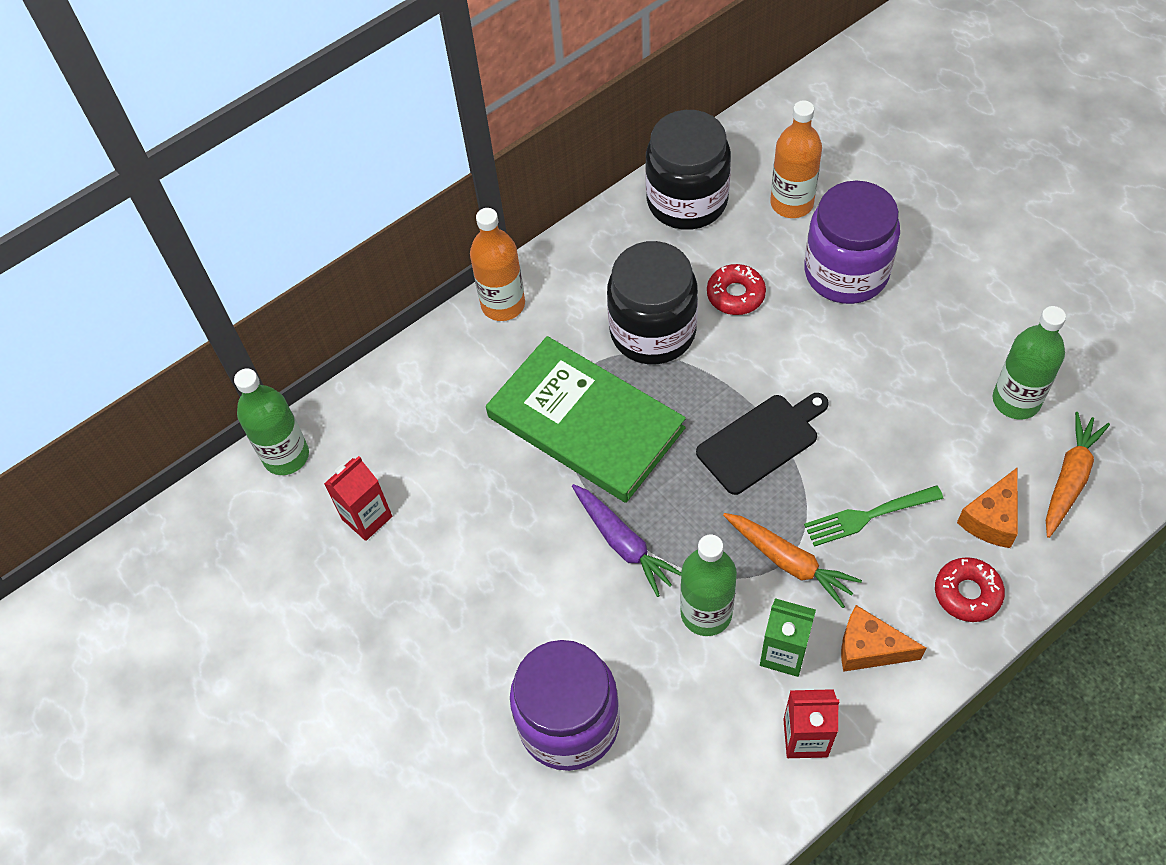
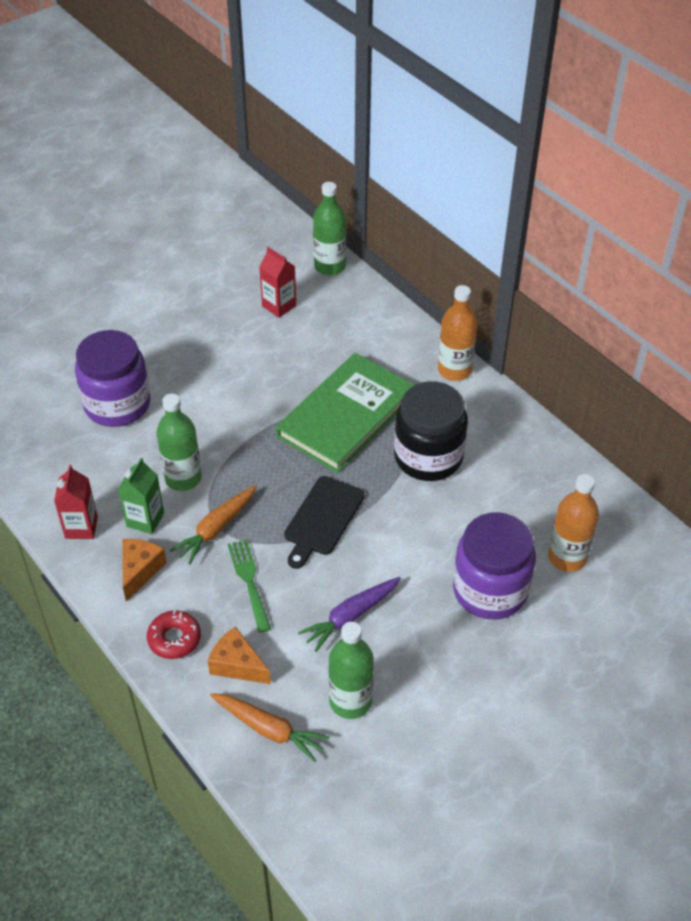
camera: 85 degrees right, 10 degrees down
purple carrot [572,484,681,597] -> purple carrot moved to [298,577,401,652]
black jar [645,110,731,230] -> none
black cutting board [696,393,829,495] -> black cutting board turned 60 degrees clockwise [284,476,365,569]
red donut [707,264,766,315] -> none

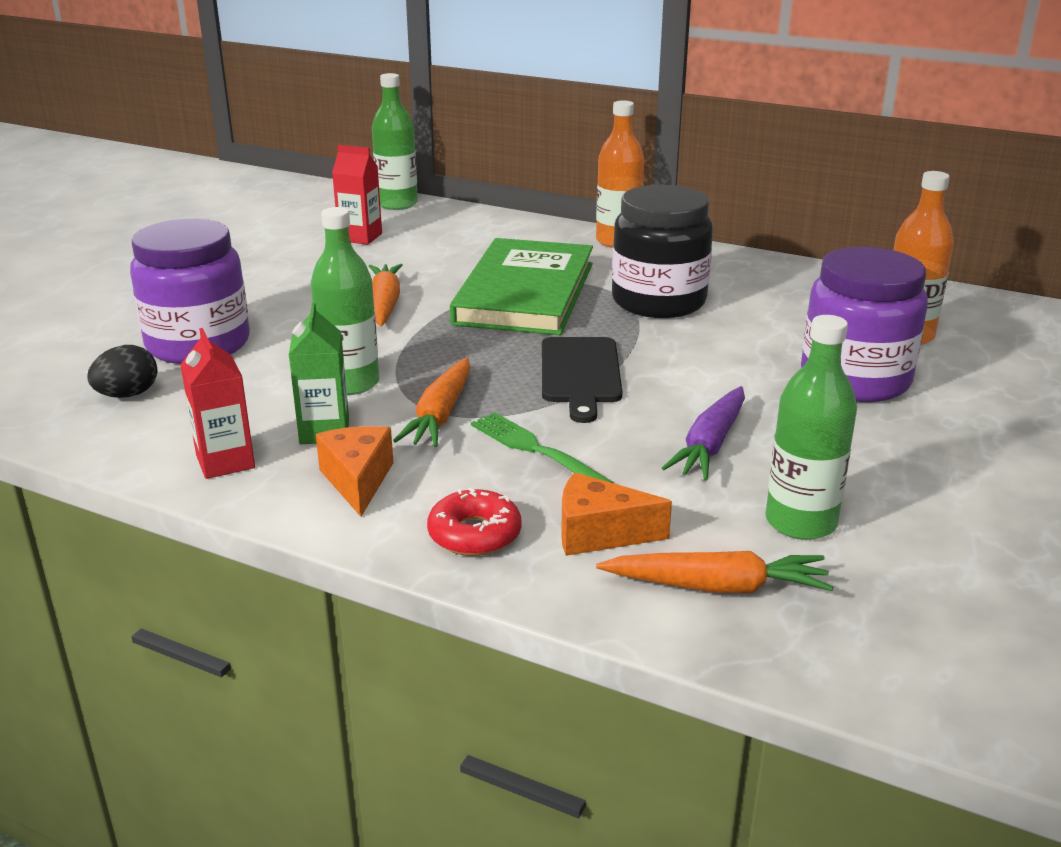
camera: 25 degrees left, 20 degrees down
none -> black egg [87,345,158,398]
none -> orange carrot [369,264,403,326]

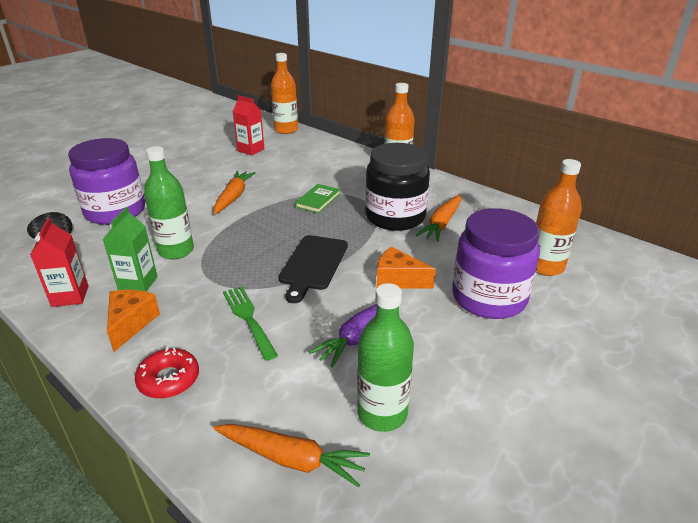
camera: 15 degrees right, 5 degrees up
green bottle [372,73,418,210] -> orange bottle [271,53,298,134]
orange carrot [393,357,471,447] -> orange carrot moved to [416,194,461,242]
green book [450,238,593,335] -> green book [295,184,340,213], size x0.41
orange cheese [561,472,672,556] -> orange cheese moved to [377,247,436,289]

